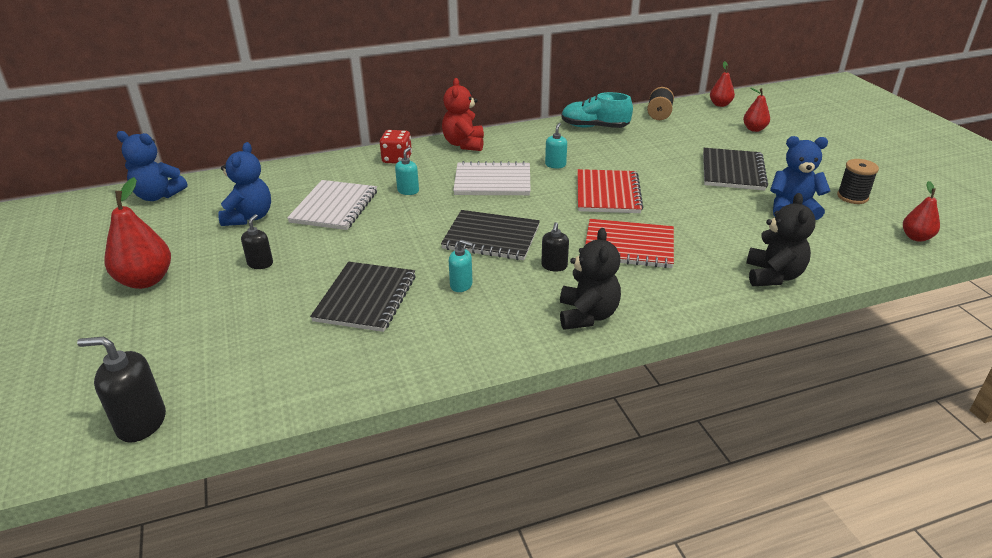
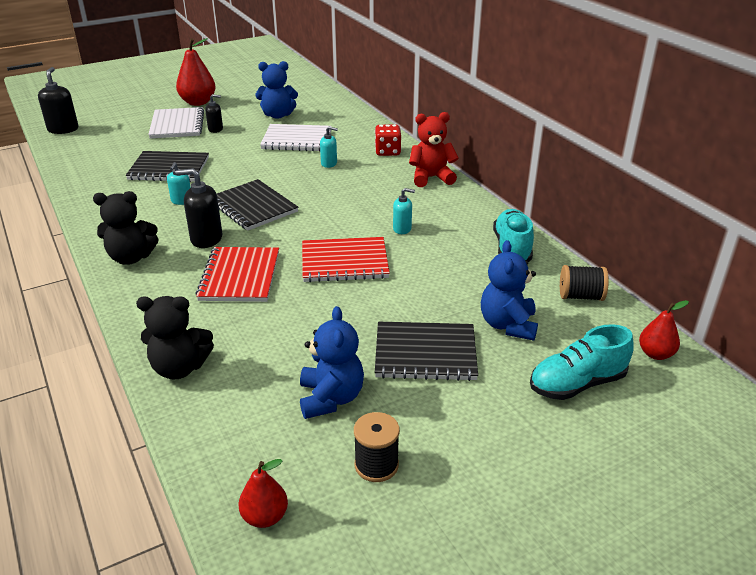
camera: 80 degrees right, 0 degrees up
blue teddy bear [117,131,188,201] -> blue teddy bear moved to [481,240,538,341]
black notebook [441,210,540,260] -> black notebook turned 45 degrees counterclockwise [217,179,298,231]
white notebook [453,161,531,195] -> white notebook moved to [148,107,204,139]
black soap dispenser [541,222,569,272] -> black soap dispenser [175,168,222,248], size x1.65
red pear [743,88,770,132] -> turquoise shoe [530,324,634,400]

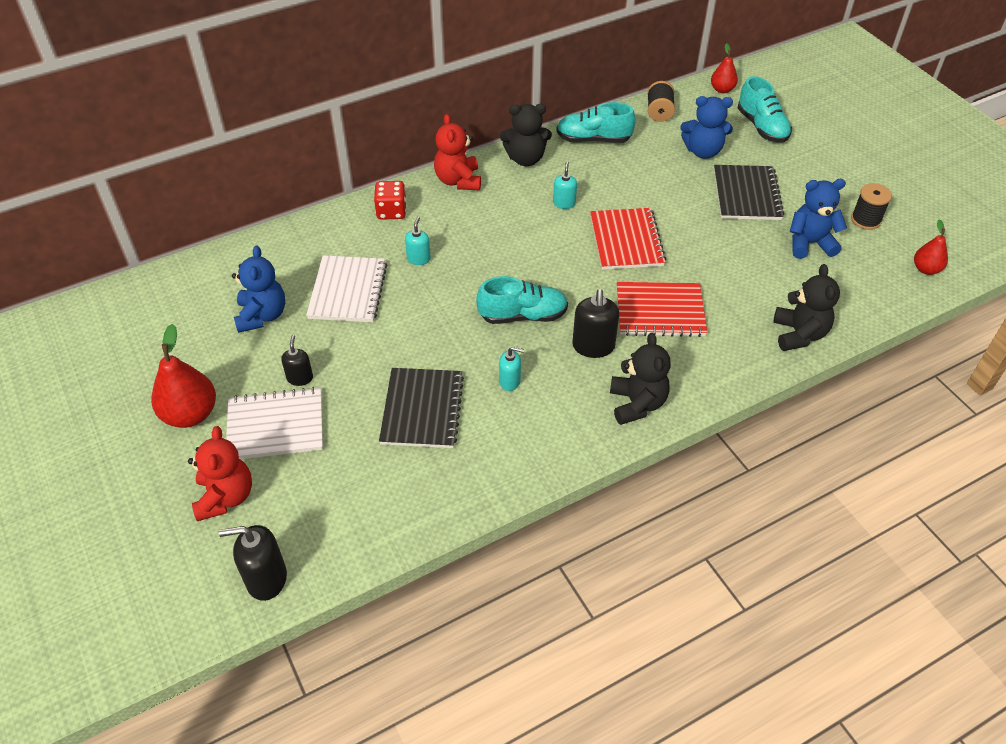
camera: 90 degrees left, 15 degrees up
black notebook [217,179,298,231] -> turquoise shoe [476,276,568,324]
none -> red teddy bear [188,426,252,521]
none -> black teddy bear [500,104,552,166]

